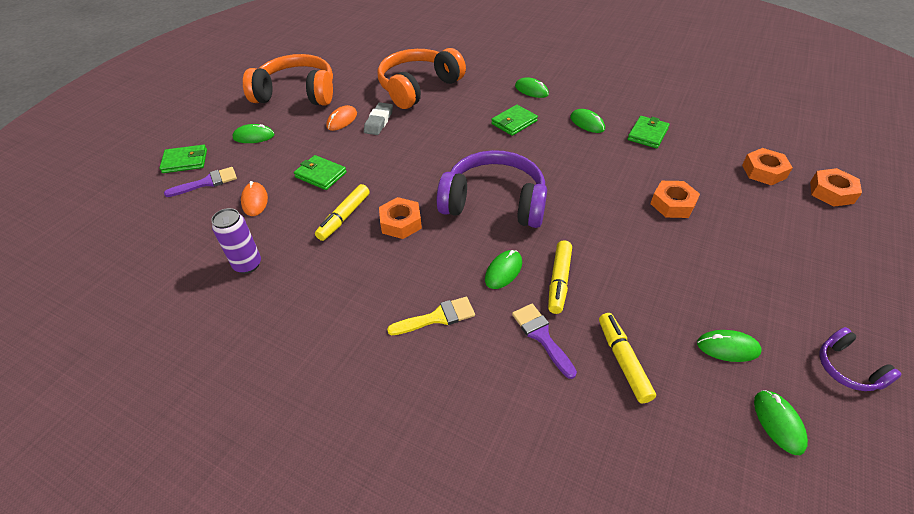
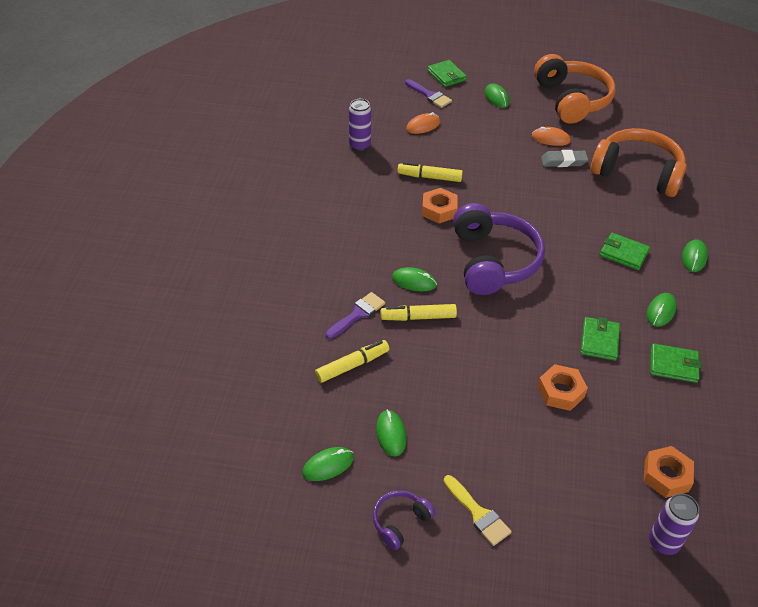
camera: 70 degrees right, 0 degrees up
green wallet [294,155,347,190] -> green wallet moved to [580,317,620,361]
yellow brush [387,297,475,335] -> yellow brush moved to [444,475,512,546]
orange nut [810,168,862,207] -> purple can [649,493,699,555]

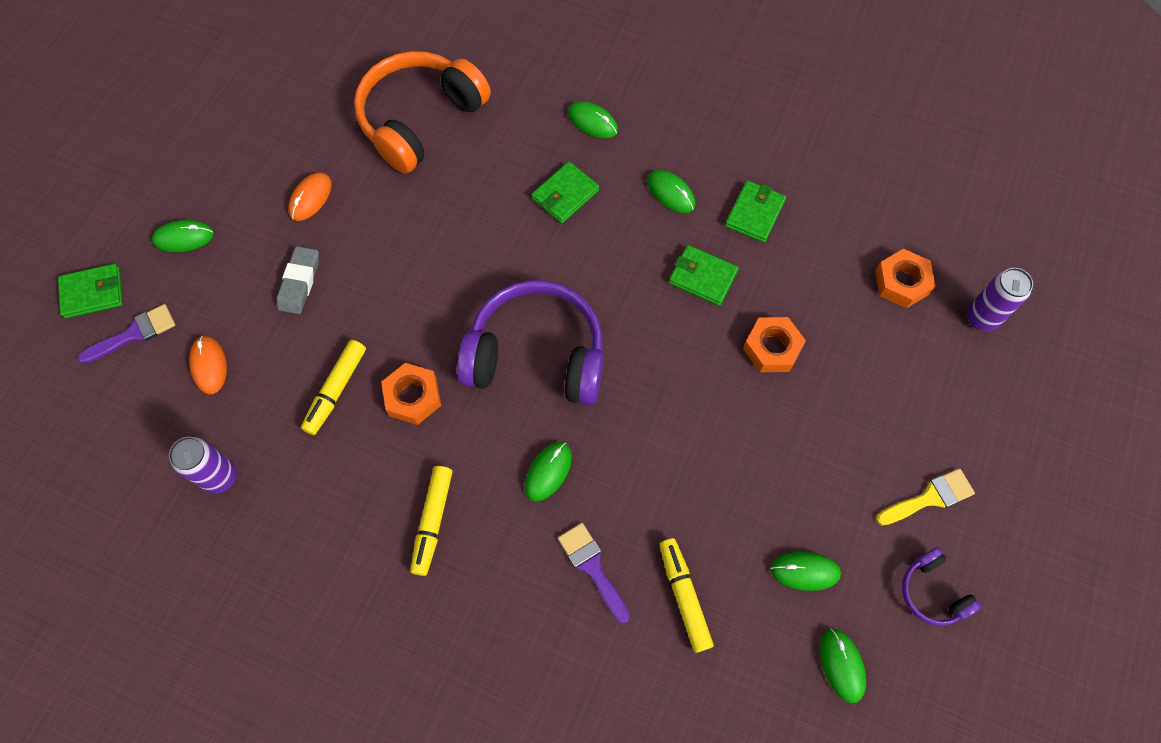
camera: 75 degrees left, 20 degrees up
yellow marker [381,304,457,321] -> yellow marker moved to [410,466,453,576]
orange headphones [534,54,615,124] -> none
grey eraser [541,150,588,167] -> grey eraser moved to [277,246,319,314]

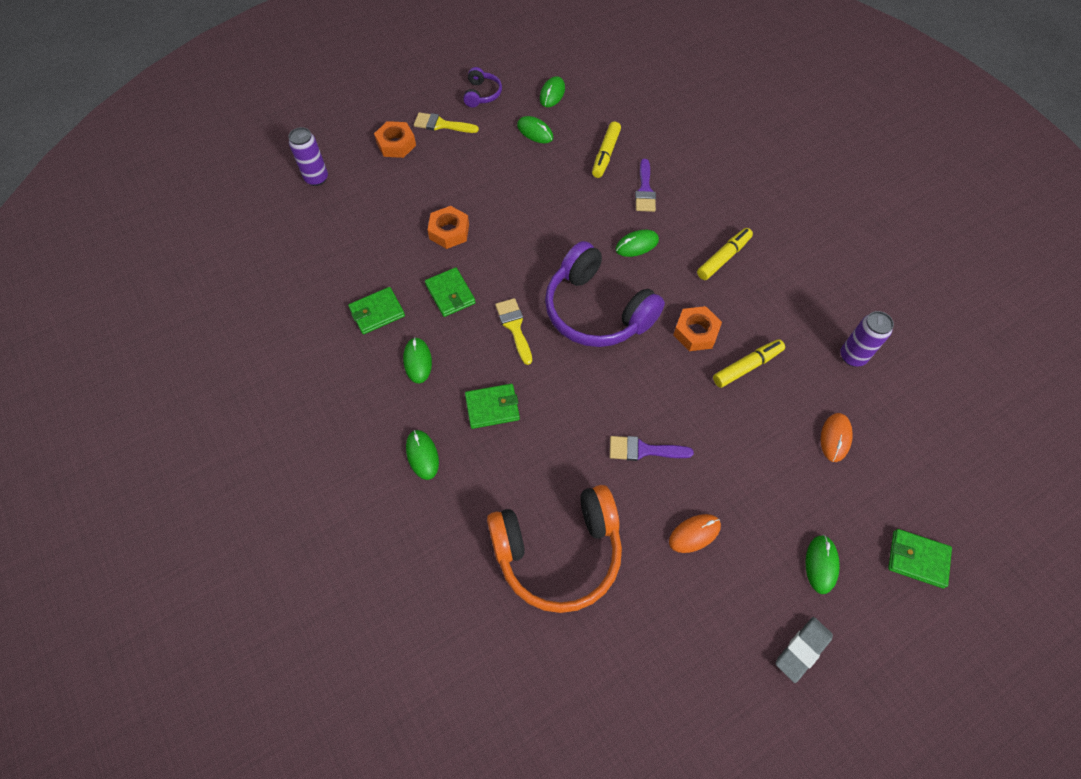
camera: 145 degrees left, 5 degrees down
purple brush [78,304,175,364] -> purple brush moved to [610,436,694,461]
green mouse [152,220,214,252] -> green mouse turned 75 degrees clockwise [806,535,840,594]
grey eraser [277,246,319,314] -> grey eraser moved to [776,617,833,683]
orange nut [875,249,936,308] -> orange nut moved to [374,121,416,158]
none -> yellow brush [495,298,532,365]

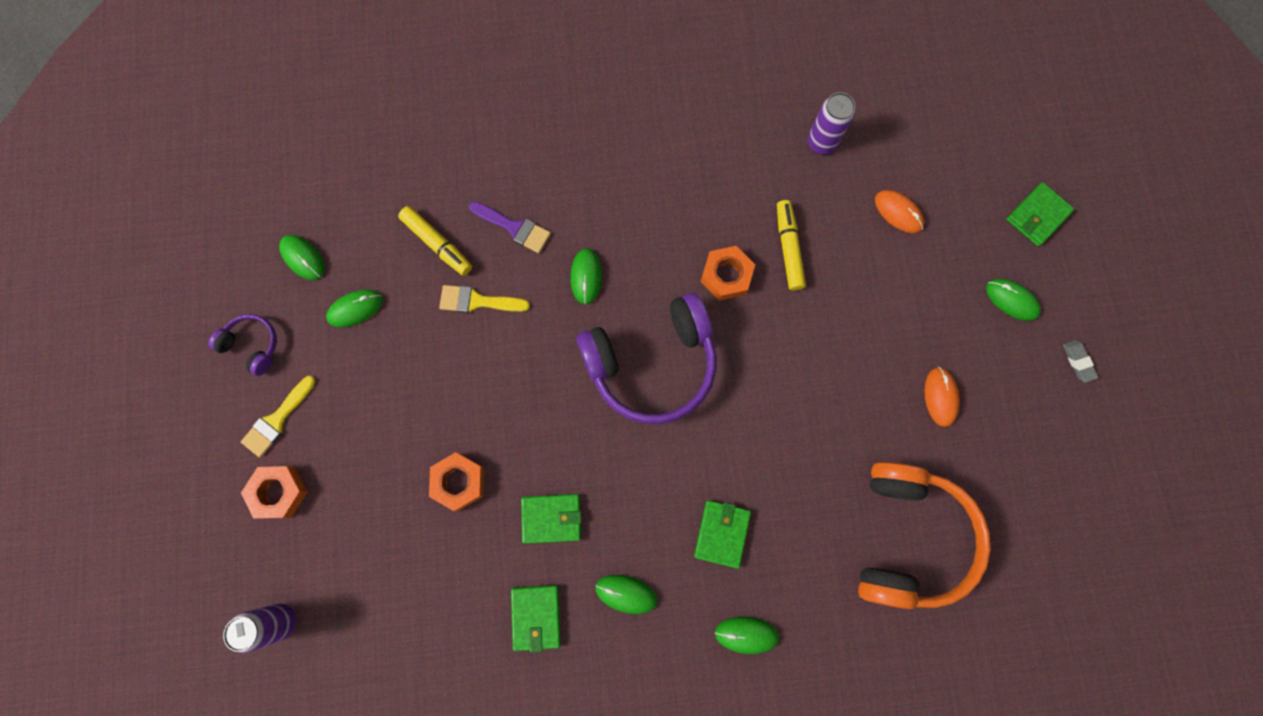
camera: 65 degrees left, 15 degrees up
yellow brush [495,298,532,365] -> yellow brush moved to [439,285,530,313]
purple brush [610,436,694,461] -> none
yellow marker [697,228,753,280] -> none
grey eraser [776,617,833,683] -> grey eraser [1063,340,1098,383], size x0.65

